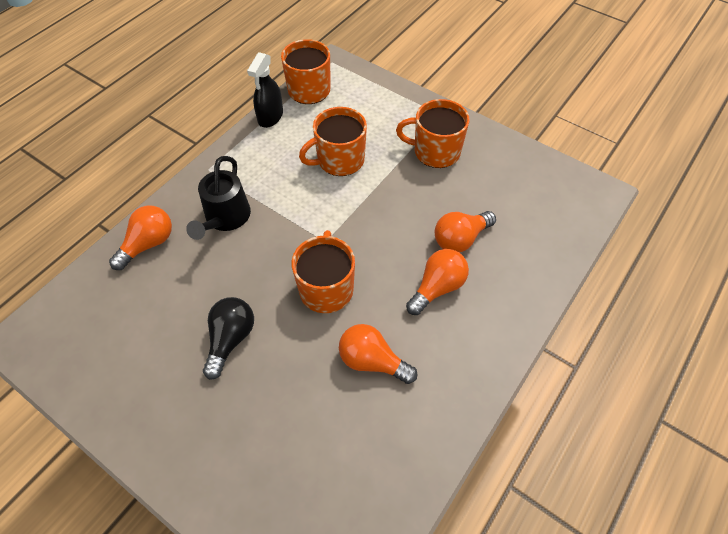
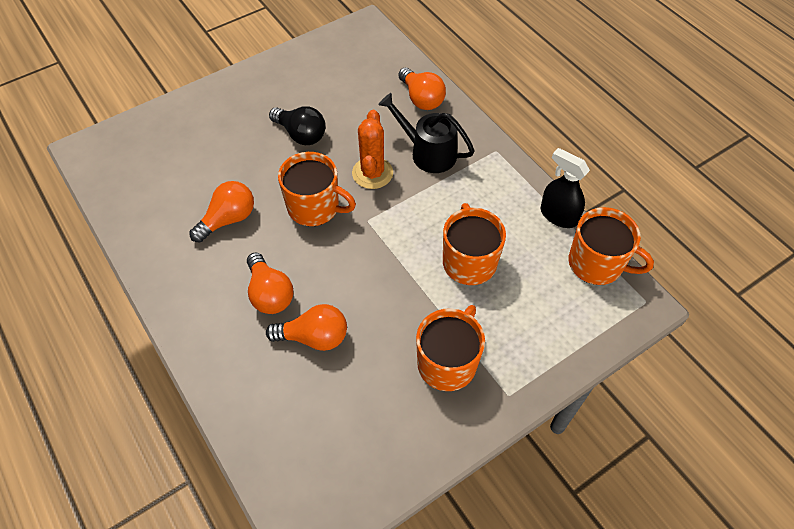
camera: 110 degrees right, 0 degrees up
orange light bulb [435,211,496,253] -> orange light bulb turned 105 degrees clockwise [266,304,347,351]
none -> orange cactus [352,110,393,189]

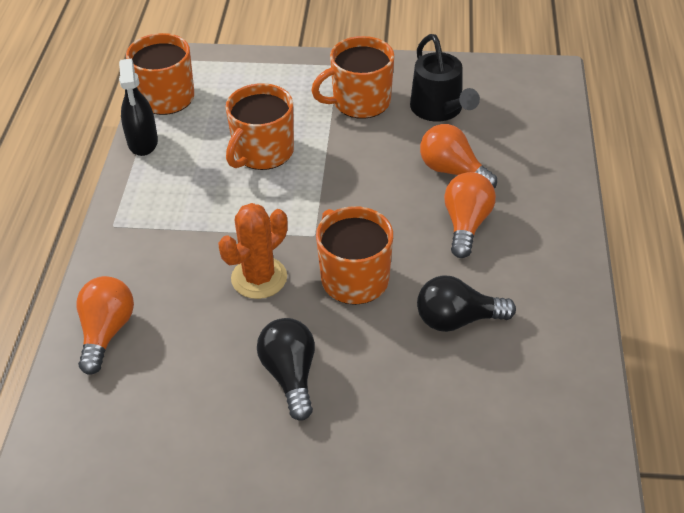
camera: 140 degrees left, 10 degrees down
orange light bulb [189,181,254,243] -> black light bulb [417,275,516,332]
black watering can [378,93,474,173] -> black watering can moved to [410,34,480,122]

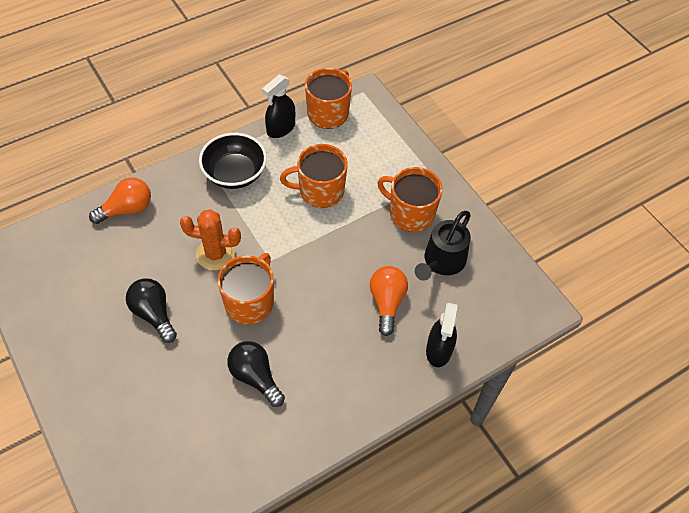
camera: 50 degrees right, 10 degrees up
black light bulb [257,318,315,421] -> black light bulb turned 75 degrees counterclockwise [126,278,177,343]
orange light bulb [444,172,496,258] -> none
none -> black bowl [199,133,267,189]
none -> black spray bottle [426,303,457,367]

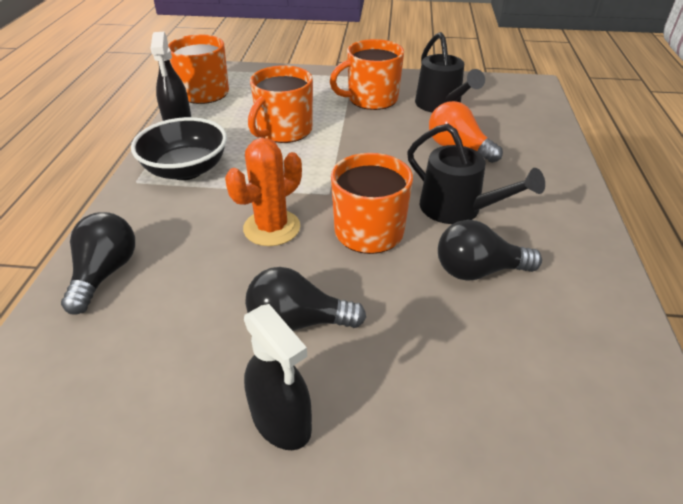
camera: 50 degrees left, 15 degrees down
orange light bulb [89,177,151,224] -> black light bulb [61,212,135,315]
black spray bottle [426,303,457,367] -> black spray bottle moved to [244,304,312,450]
none -> black watering can [407,124,545,224]

